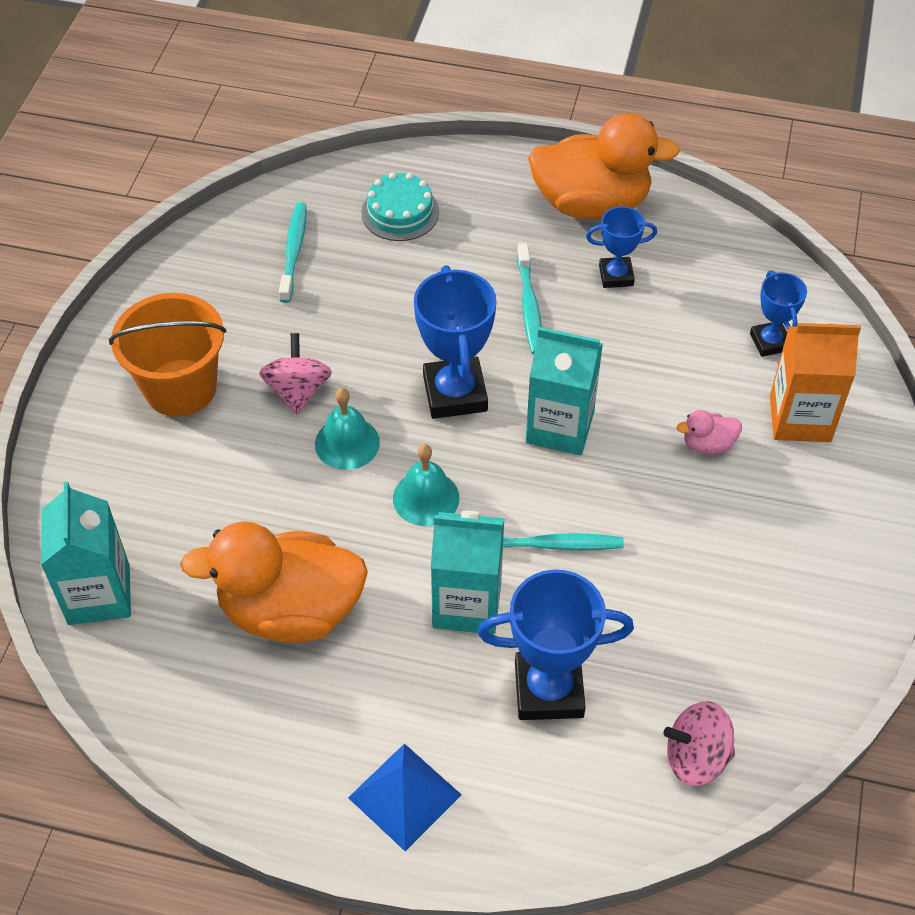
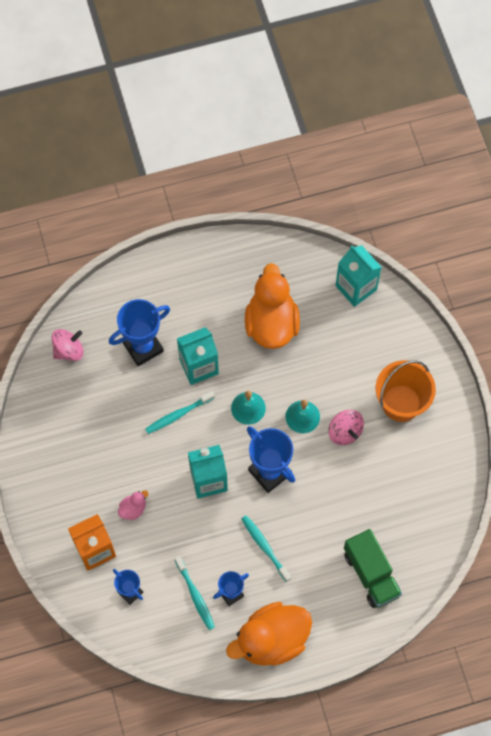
camera: 150 degrees right, 15 degrees up
orange duck [180,521,368,643] -> orange duck turned 60 degrees counterclockwise [245,263,300,349]
turquoise toothbrush [279,202,306,303] -> turquoise toothbrush moved to [175,556,215,630]
blue pyramid [348,743,461,851] -> none
turquoise cake [361,172,439,241] -> green truck [344,529,402,608]

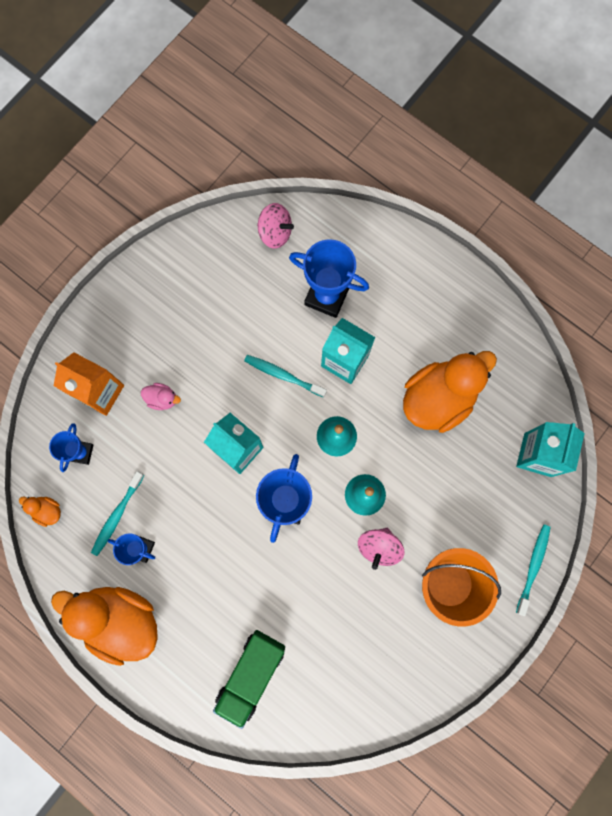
camera: 55 degrees right, 10 degrees up
turquoise toothbrush [241,515,291,582] -> turquoise toothbrush moved to [516,524,551,616]
none -> orange duck [19,496,61,527]

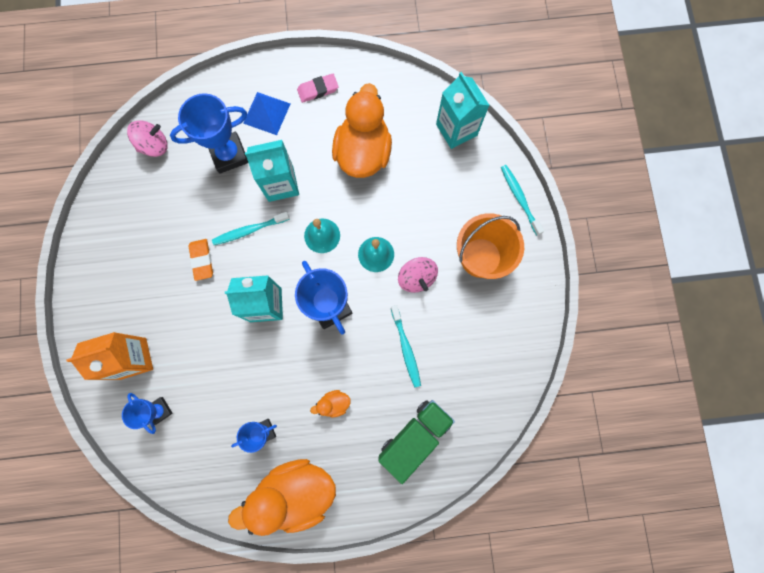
camera: 45 degrees left, 0 degrees up
orange duck [19,496,61,527] -> orange duck moved to [310,390,351,418]
turquoise toothbrush [91,471,145,556] -> turquoise toothbrush moved to [391,305,421,388]
pink duck [141,383,181,410] -> none
green truck [213,630,285,729] -> green truck turned 120 degrees counterclockwise [378,400,455,484]
none -> orange eraser [189,239,213,281]
none -> blue pyramid [243,92,290,135]
none -> pink eraser [297,74,339,103]

